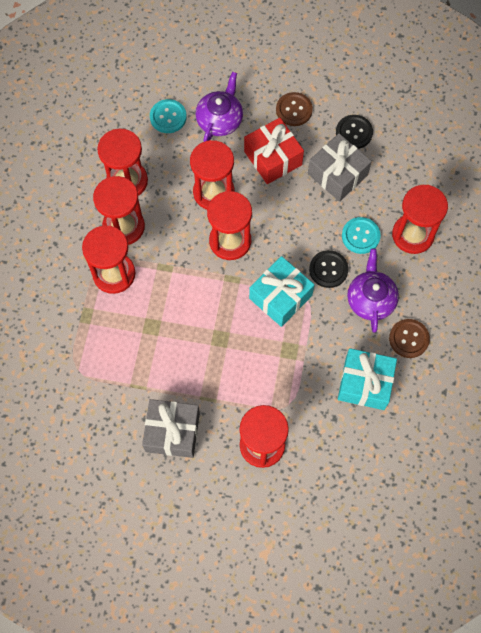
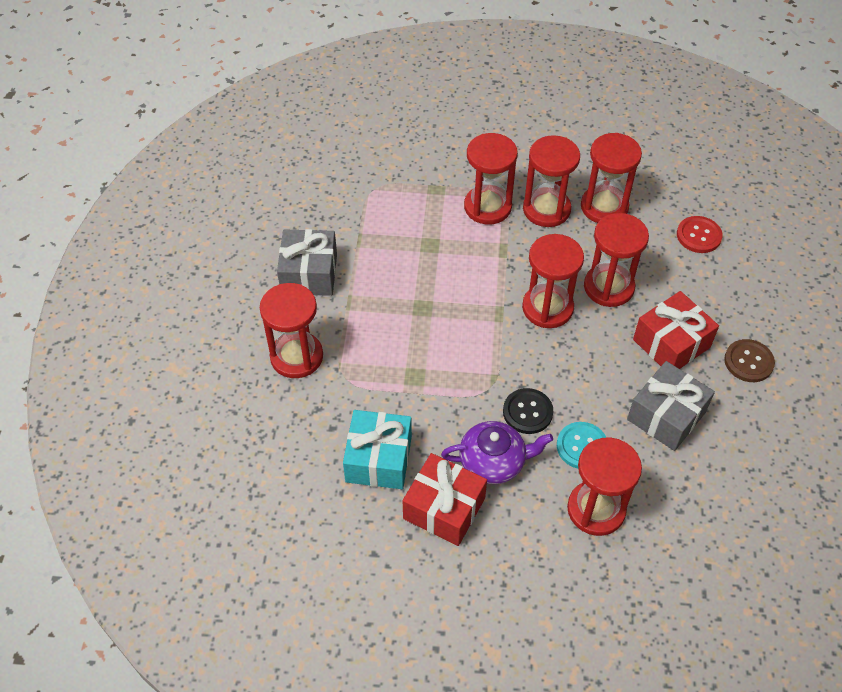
camera: 85 degrees right, 15 degrees down
turquoise button [150,99,187,133] -> red button [677,216,723,253]
purple teapot [196,72,243,141] -> none
turquoise gift [249,256,314,327] -> none
black button [336,115,373,149] -> none
brown button [389,319,430,358] -> red gift [403,453,487,546]

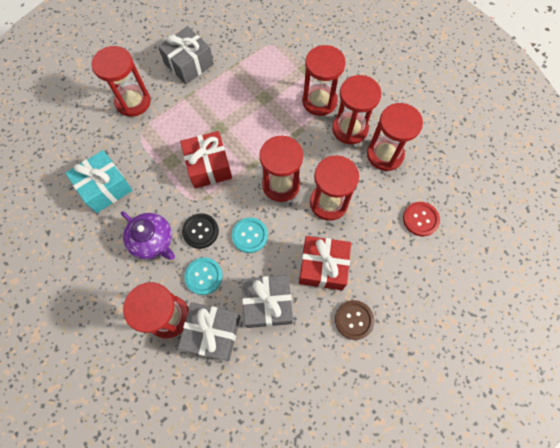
camera: 45 degrees right, 15 degrees up
red gift [403,453,487,546] -> red gift moved to [180,131,232,189]
none -> grey gift [178,302,240,361]
none -> turquoise button [232,218,268,253]

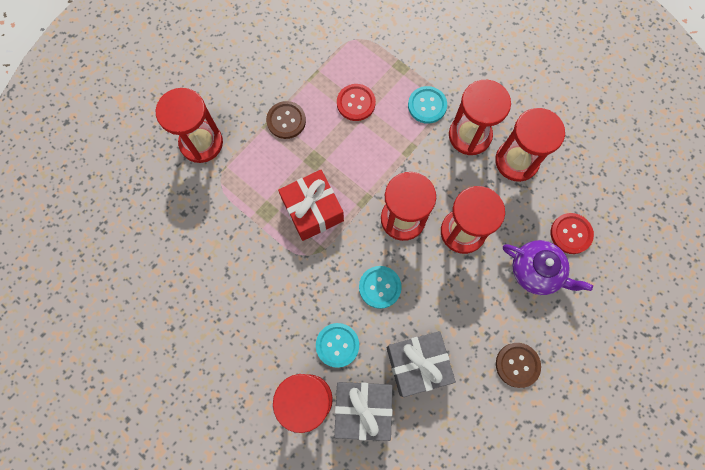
camera: 10 degrees left, 5 degrees up
turquoise gift [66,150,133,213] -> none
purple teapot [121,211,175,260] -> purple teapot moved to [503,240,593,295]
grey gift [158,26,214,84] -> none
black button [182,213,219,249] -> none
red gift [299,236,351,290] -> none
red hourglass [302,45,346,116] -> turquoise button [408,86,447,124]
none -> brown button [266,101,306,139]
none -> red button [337,84,376,121]

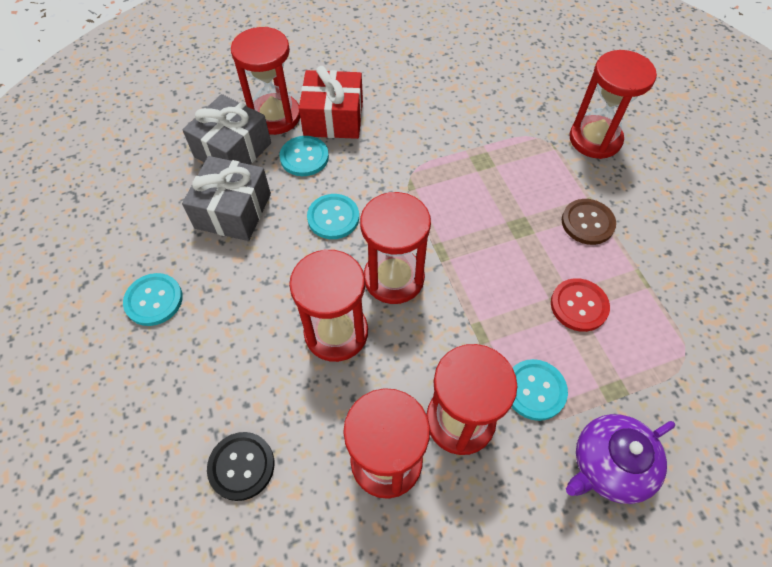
camera: 120 degrees right, 15 degrees down
red gift [278,170,344,241] -> red gift moved to [299,66,363,139]
brown button [496,343,541,388] -> turquoise button [123,273,183,326]
purple teapot [503,240,593,295] -> purple teapot moved to [566,414,675,504]
red button [551,213,594,254] -> black button [207,432,274,501]

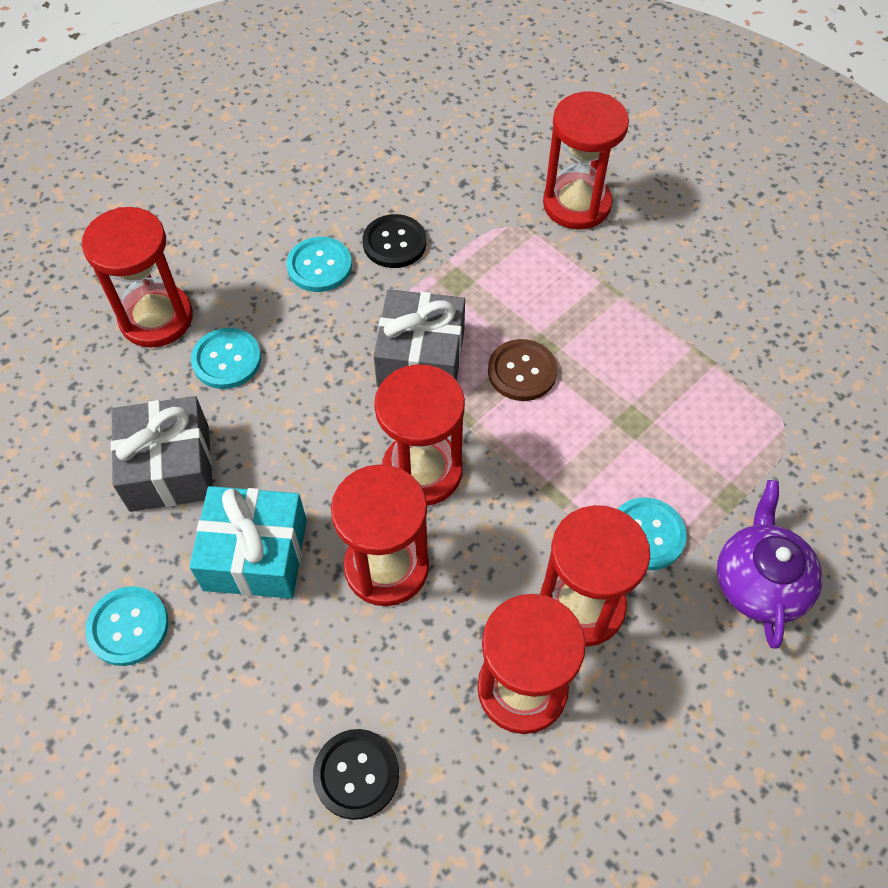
camera: 25 degrees left, 0 degrees up
grey gift [182,94,271,165] -> grey gift moved to [374,289,465,387]
red gift [299,66,363,139] -> none
turquoise button [307,194,359,239] -> turquoise button moved to [286,237,352,292]
red button [551,278,610,332] -> none
brown button [562,199,616,245] -> brown button moved to [488,339,557,401]
purple teapot [566,414,675,504] -> purple teapot turned 150 degrees clockwise [717,480,822,649]
none -> turquoise gift [189,486,307,599]
none -> black button [363,214,426,268]

